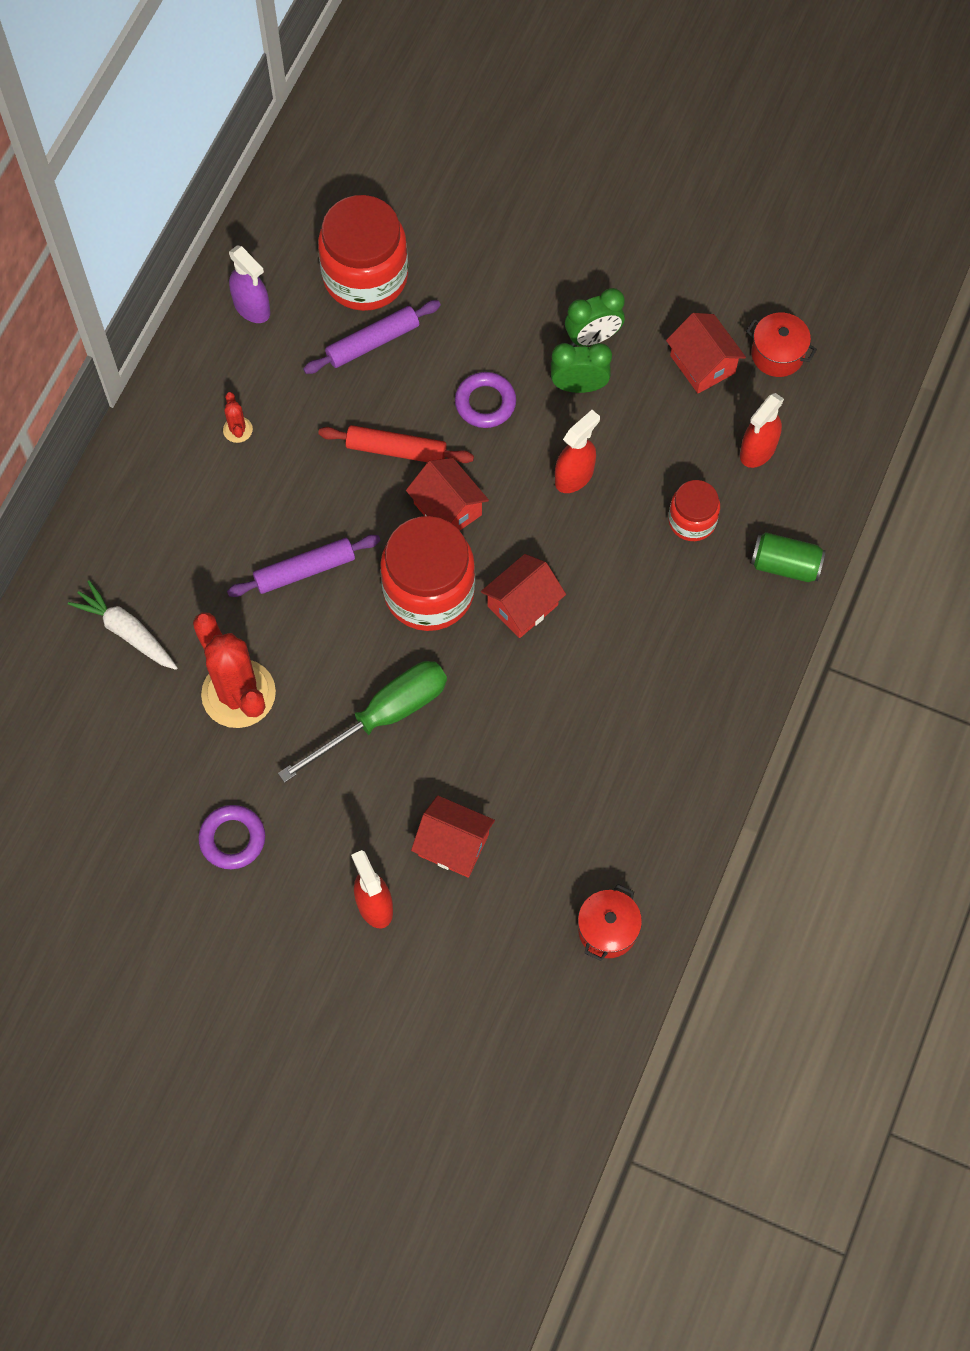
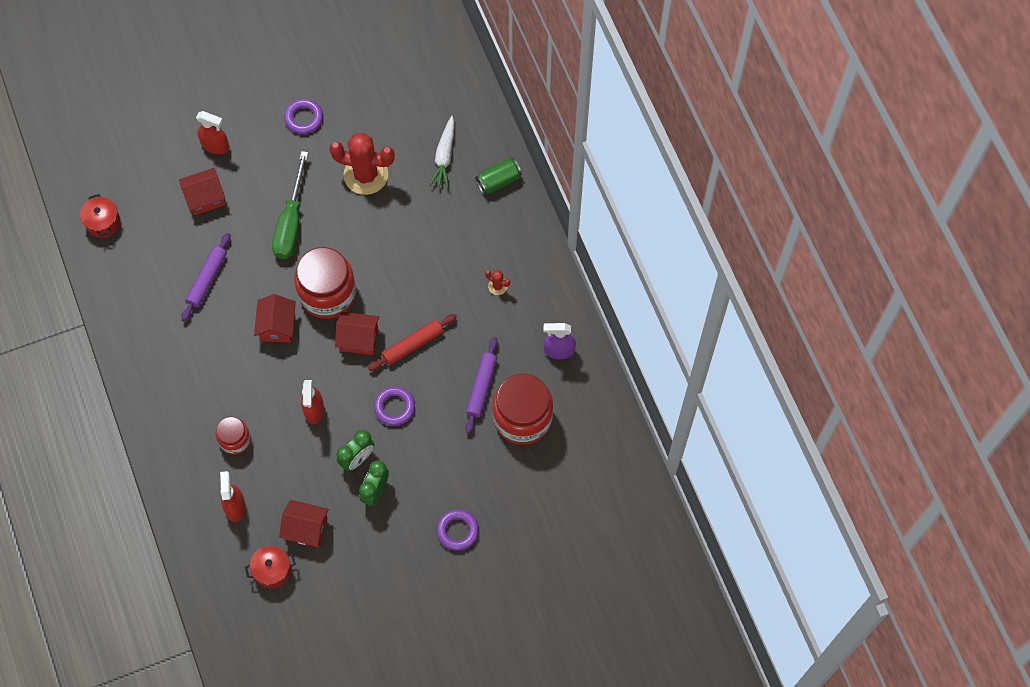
camera: 135 degrees right, 0 degrees up
white carrot [68,580,178,670] -> white carrot turned 105 degrees clockwise [429,116,455,188]
purple rolling pin [227,535,380,597] -> purple rolling pin moved to [181,233,230,321]
green can [751,532,826,582] -> green can moved to [475,158,522,194]
none -> purple ring [437,509,479,551]

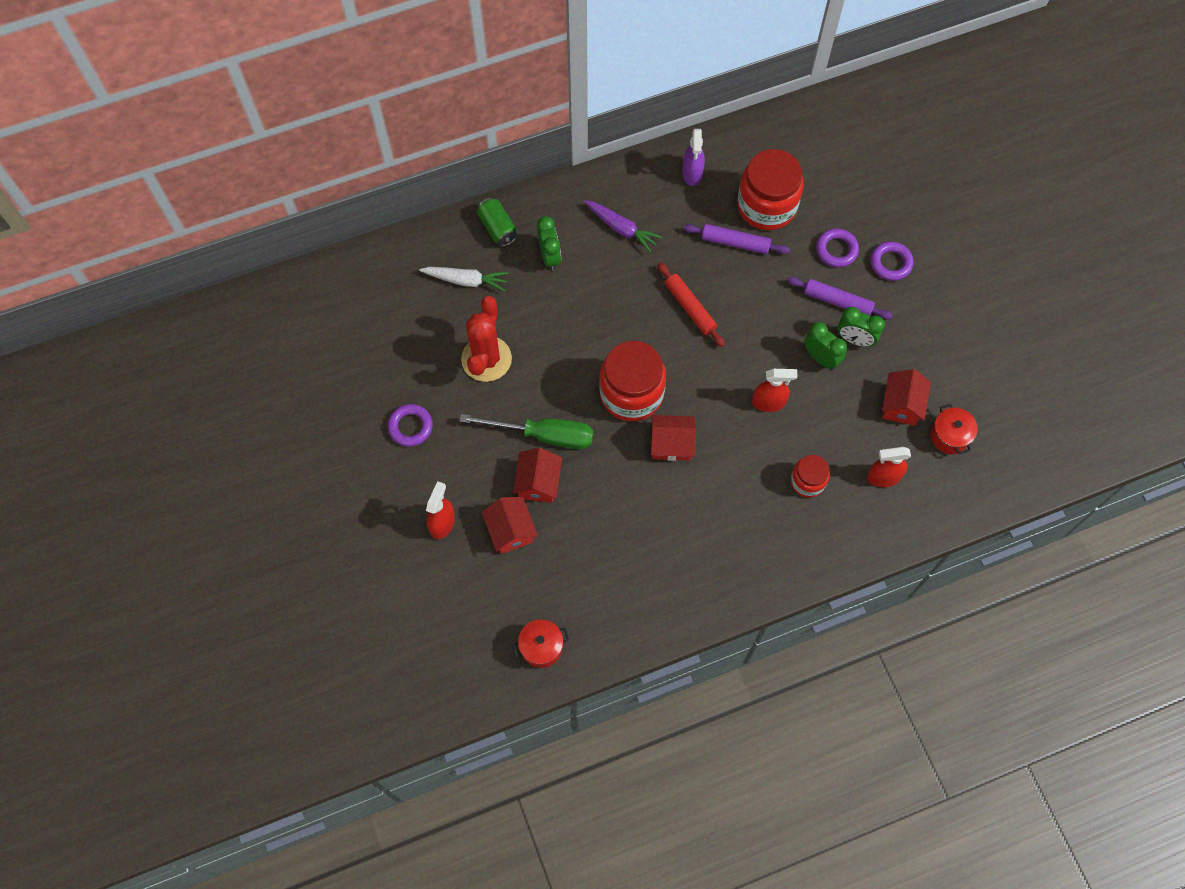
camera: 90 degrees left, 0 degrees up
purple rolling pin [181,233,230,321] -> purple rolling pin moved to [787,277,893,320]
red house [335,312,379,355] -> red house moved to [513,448,562,503]
purple ring [374,386,415,426] -> purple ring moved to [816,228,859,267]
red cactus [485,270,510,295] -> purple carrot [584,200,662,253]
none -> green clock [537,216,561,271]

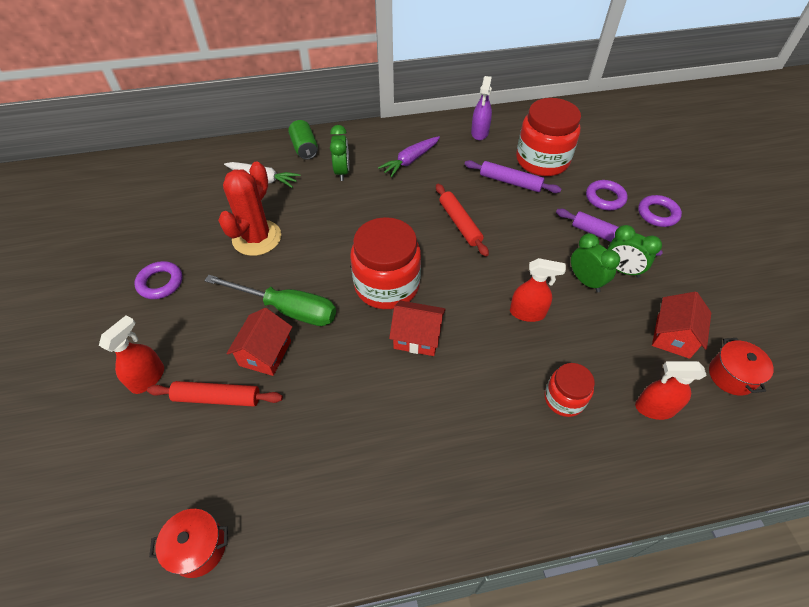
camera: 10 degrees right, 15 degrees down
red house [482,497,538,554] -> red rolling pin [147,381,283,407]
purple carrot [584,200,662,253] -> purple carrot turned 90 degrees clockwise [378,136,440,177]

